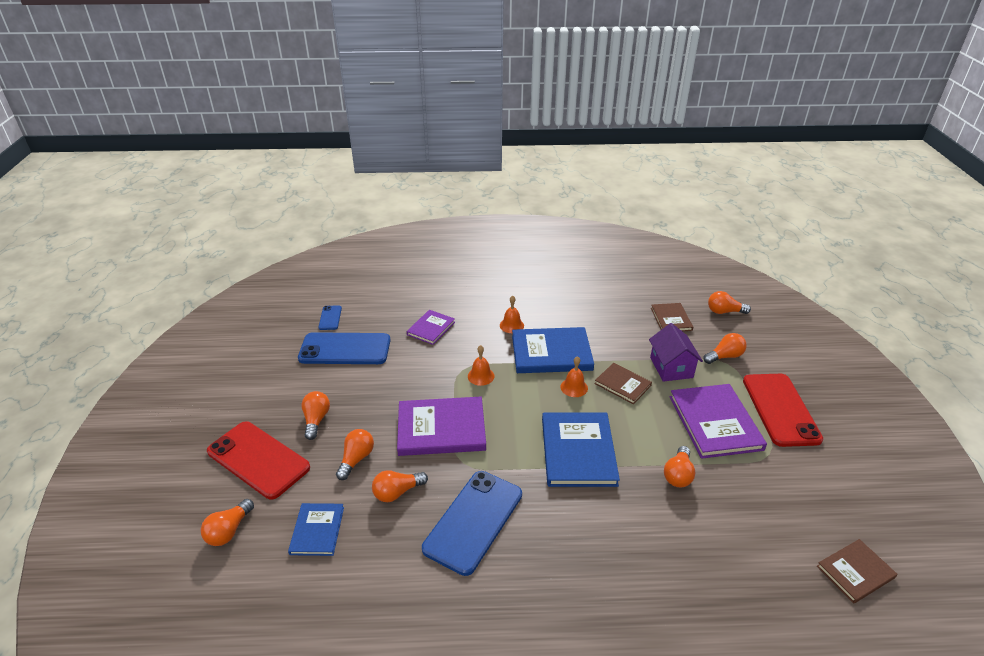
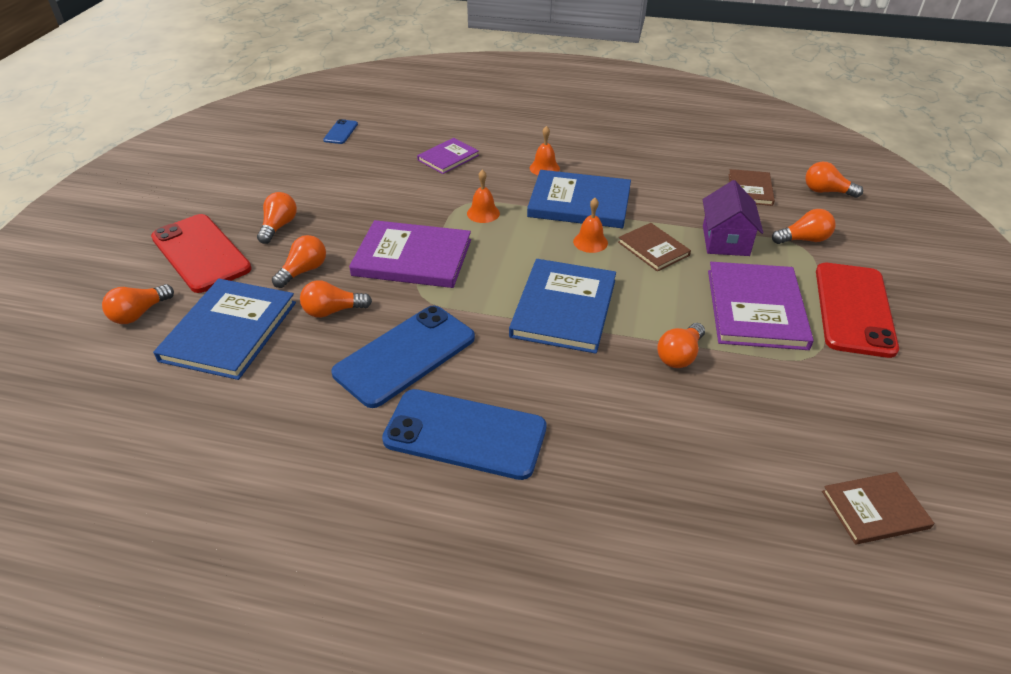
camera: 15 degrees right, 5 degrees up
blue book [288,503,344,556] -> blue book [153,279,296,380], size x1.76
blue phone [298,332,391,364] -> blue phone moved to [382,389,547,480]

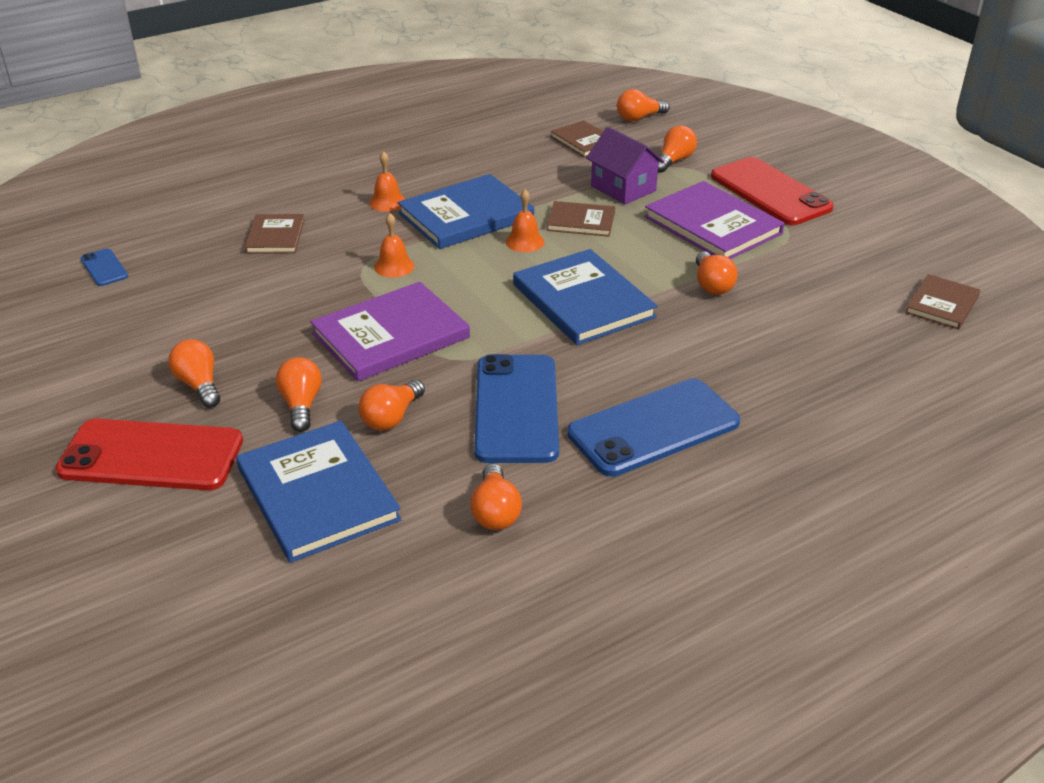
camera: 45 degrees left, 5 degrees down
orange light bulb [102,284,174,324] -> orange light bulb moved to [470,463,522,530]
purple book [417,138,479,174] -> brown book [244,214,304,254]

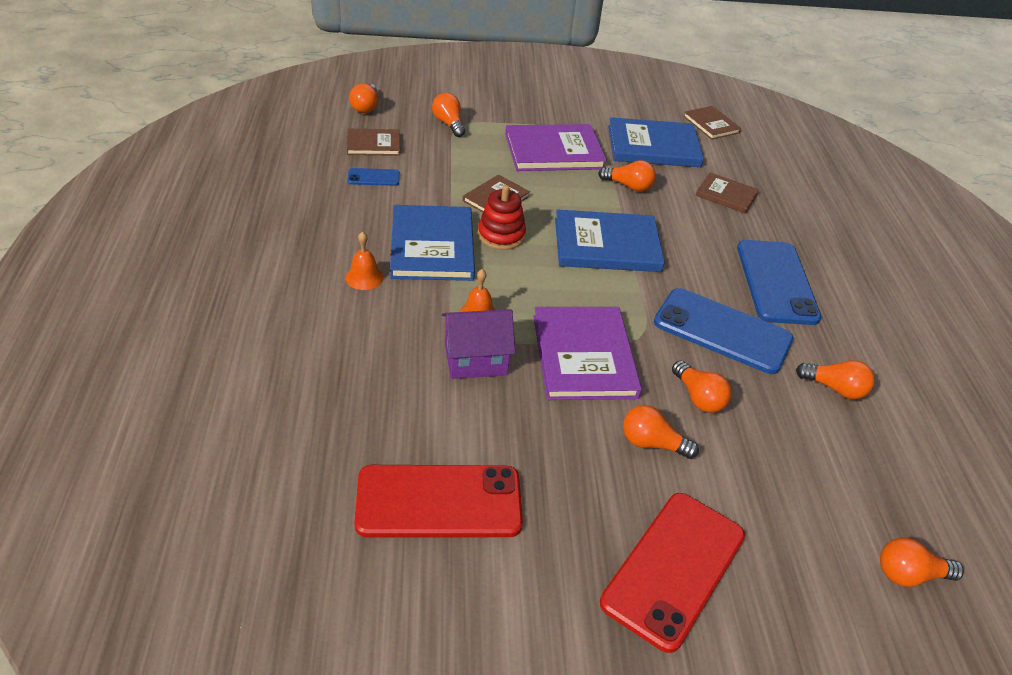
camera: 65 degrees left, 5 degrees up
blue phone [80,248,128,286] -> blue phone moved to [347,168,400,186]
orange light bulb [169,339,220,408] -> orange light bulb moved to [880,538,964,587]
blue book [236,420,402,563] -> blue book moved to [608,117,704,167]
brown book [244,214,304,254] -> brown book moved to [695,172,759,214]
orange bell [505,189,544,252] -> red stacking toy [478,185,526,250]
purple house [586,127,665,205] -> purple house moved to [442,309,515,379]
red phone [711,157,834,225] -> red phone moved to [354,465,523,537]

